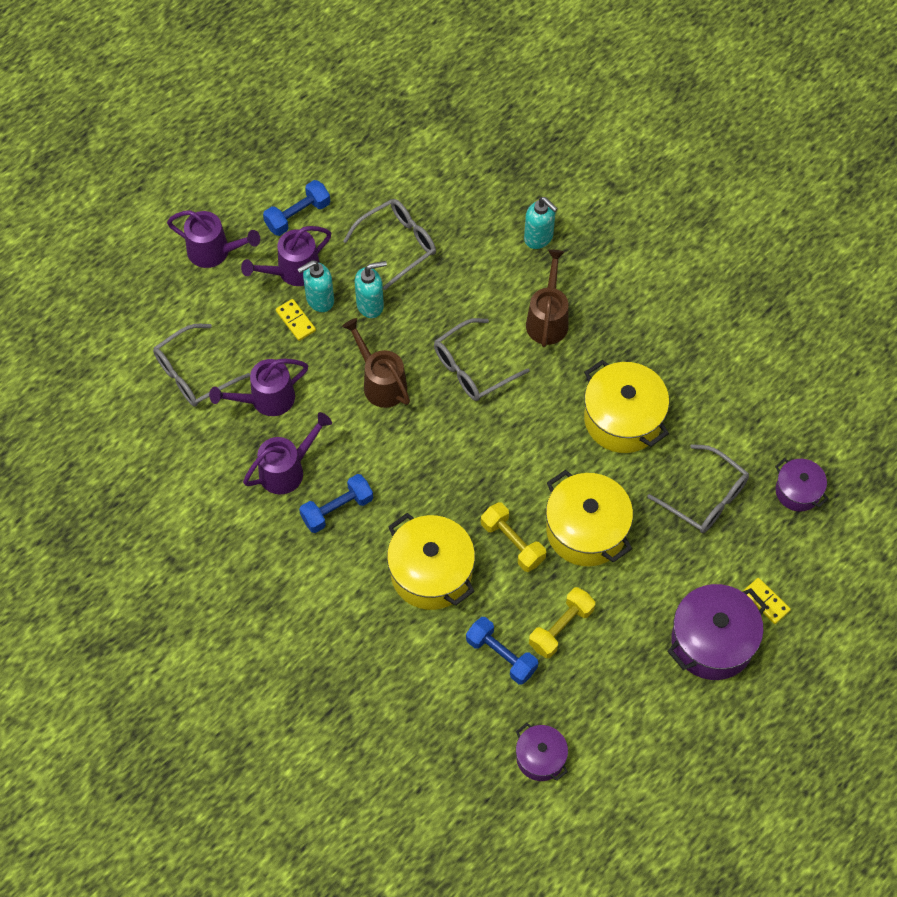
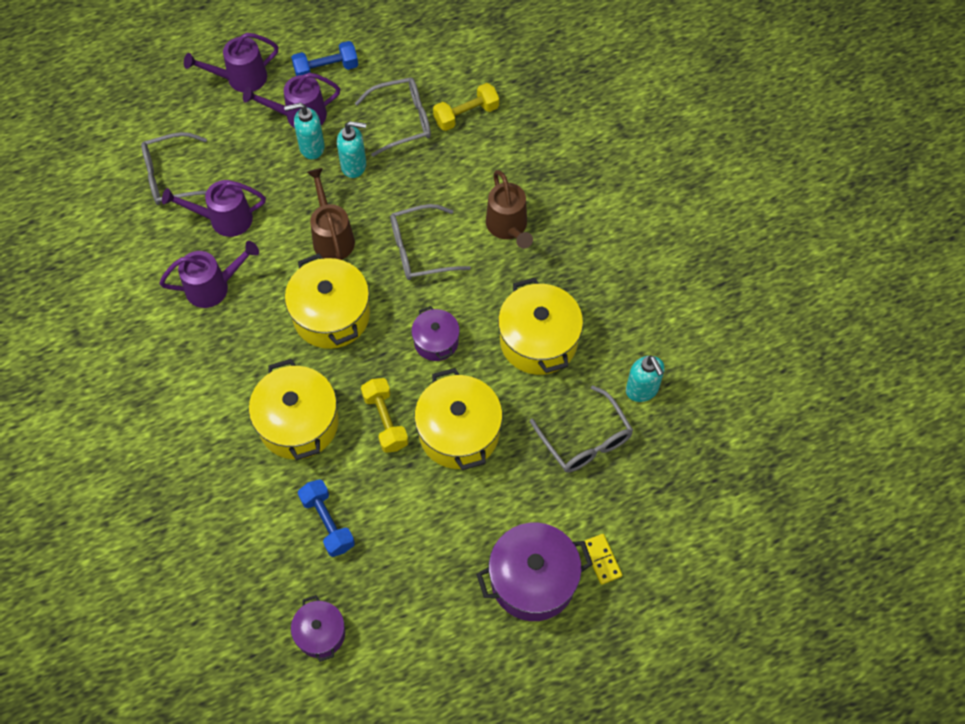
camera: 20 degrees right, 0 degrees up
purple watering can [167,210,260,268] -> purple watering can turned 120 degrees clockwise [184,33,278,93]
yellow domino [276,299,316,341] -> none
blue dumbbell [299,474,373,533] -> none
turquoise soap dispenser [524,197,558,249] -> turquoise soap dispenser moved to [626,355,665,402]
brown watering can [526,249,568,347] -> brown watering can turned 135 degrees clockwise [486,170,533,248]
yellow dumbbell [529,587,595,658] -> yellow dumbbell moved to [433,83,499,131]
purple pot [775,458,829,511] -> purple pot moved to [411,306,460,361]
none -> yellow pot [285,253,370,349]

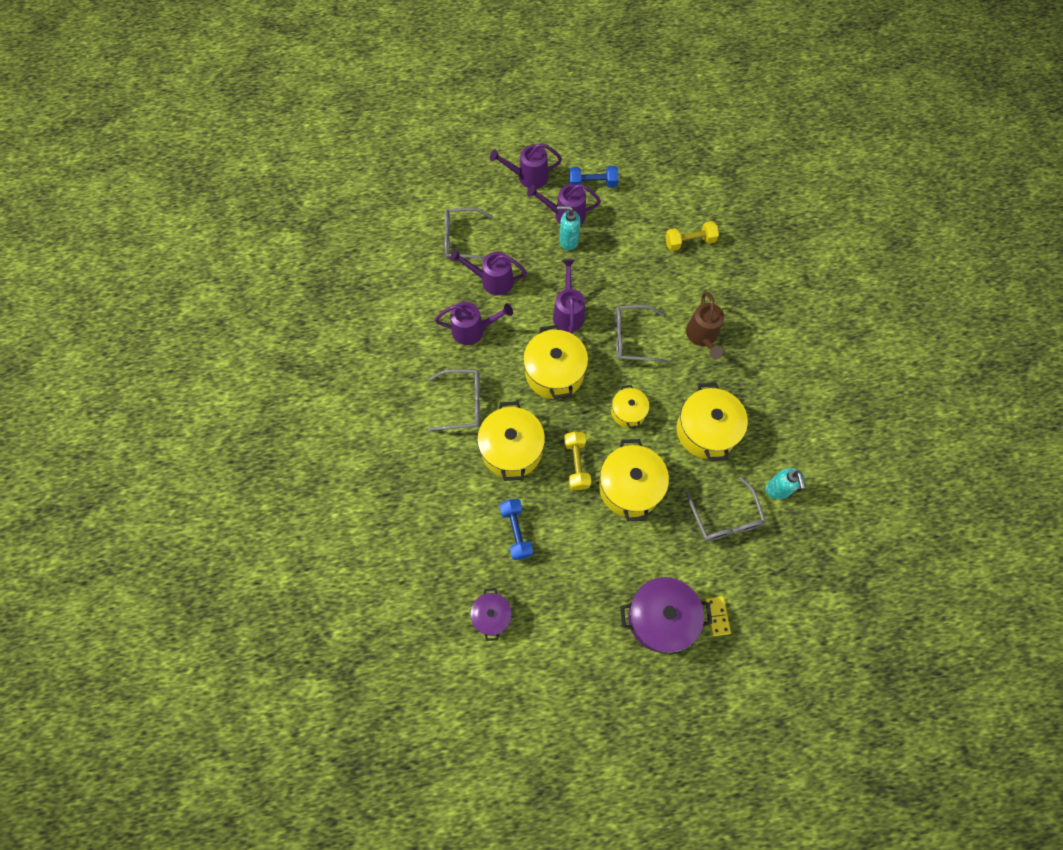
camera: 15 degrees right, 5 degrees up
brown watering can [307,168,355,260] -> purple watering can [553,259,585,334]
turquoise soap dispenser [337,121,366,178] -> none
grey glasses [355,78,431,157] -> grey glasses moved to [428,369,480,431]
purple pot [411,306,460,361] -> yellow pot [611,385,649,429]

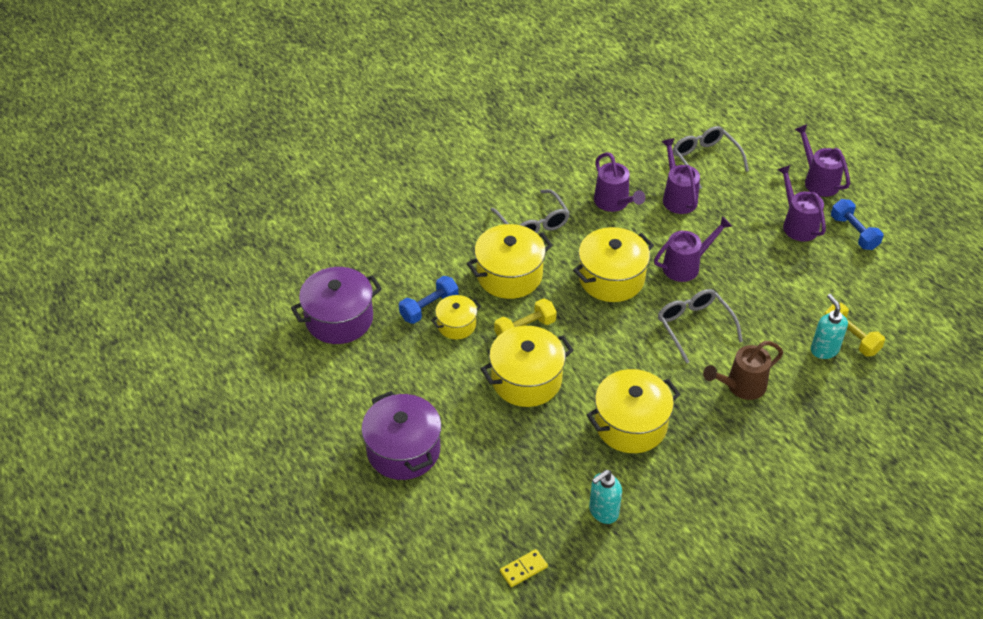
camera: 65 degrees right, 20 degrees down
purple pot [470,588,512,641] -> purple pot [291,267,382,344], size x1.74
turquoise soap dispenser [557,206,581,250] -> turquoise soap dispenser moved to [811,294,848,359]
yellow pot [611,385,649,429] -> yellow pot moved to [431,295,481,339]
grey glasses [686,477,766,541] -> none
yellow domino [705,596,731,636] -> yellow domino moved to [500,549,548,587]

